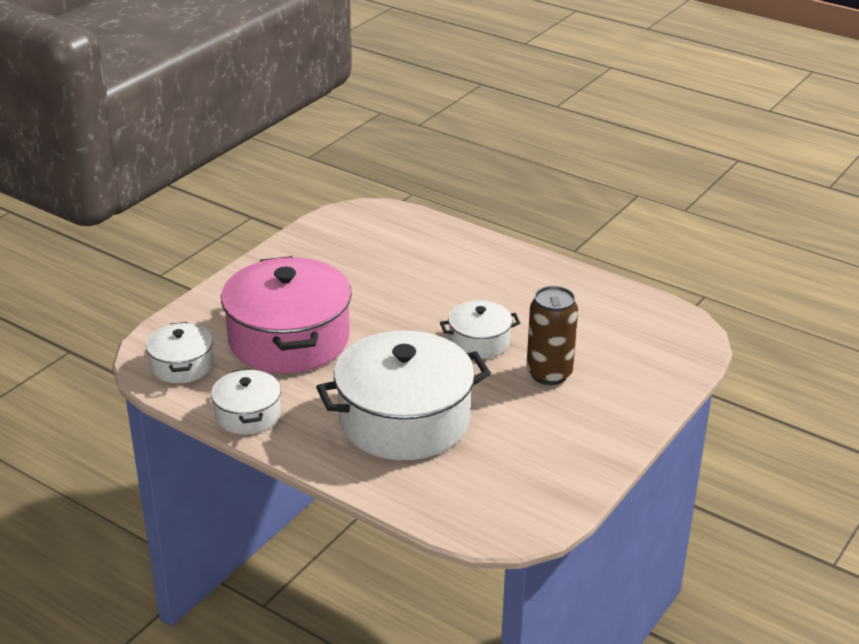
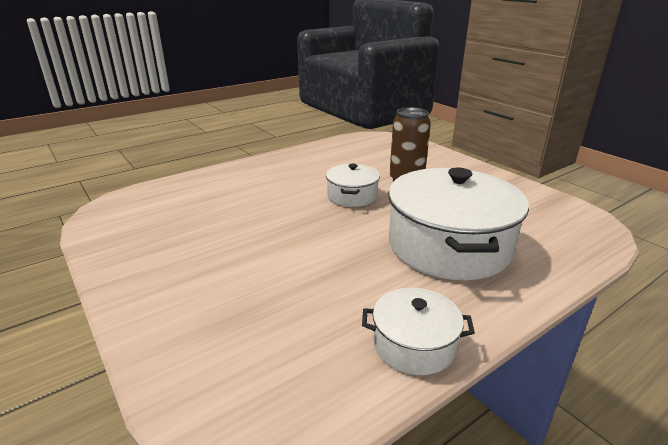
camera: 70 degrees left, 5 degrees down
white pot [146,322,213,383] -> none
pink pot [221,256,352,373] -> none

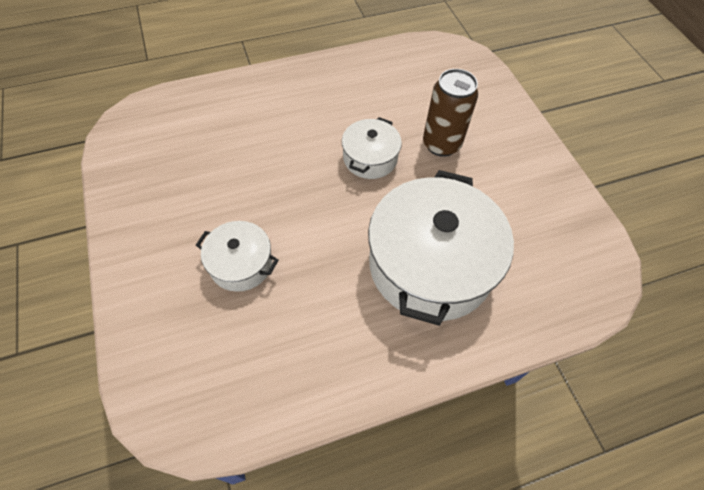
camera: 15 degrees right, 30 degrees up
white pot [362,288,475,375] -> white pot moved to [196,221,279,292]

